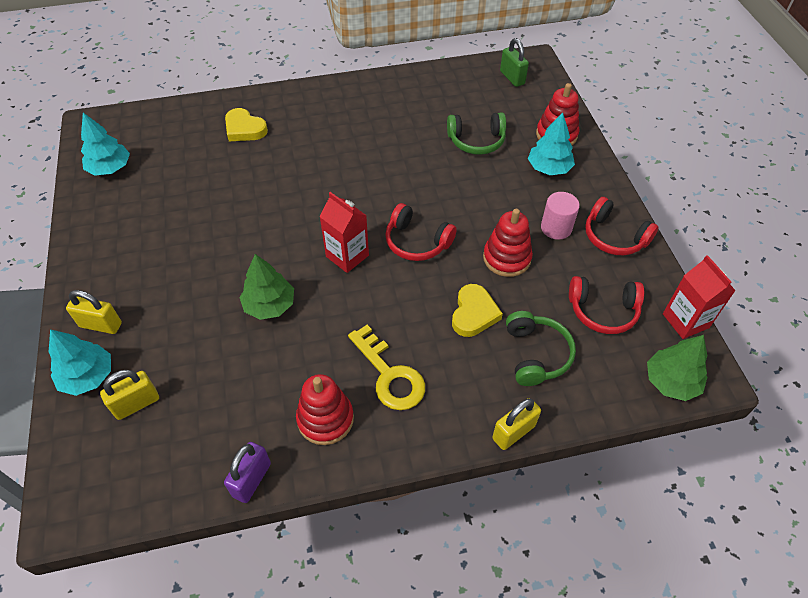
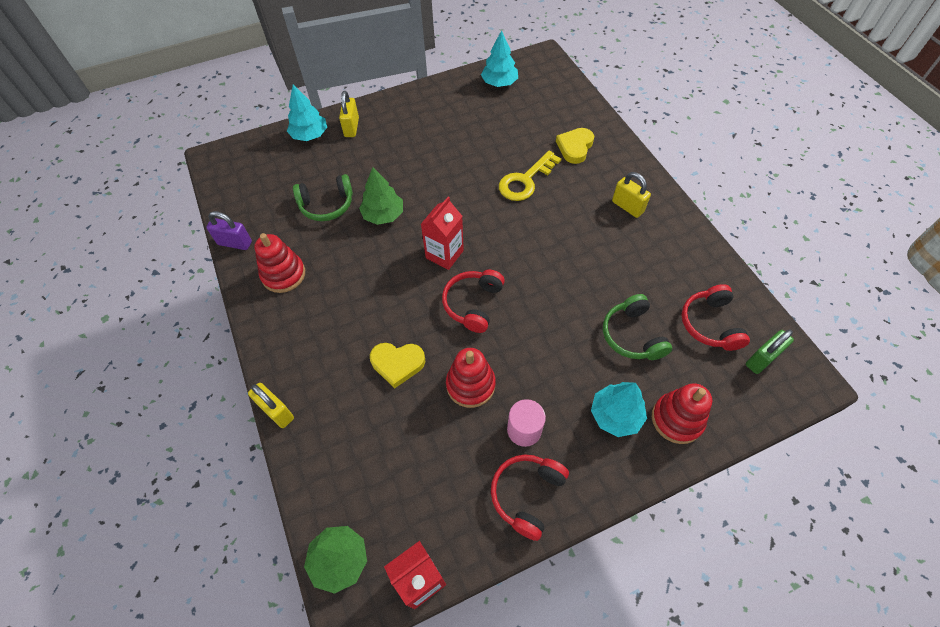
camera: 80 degrees right, 5 degrees up
yellow padlock [100,370,159,420] -> yellow padlock moved to [612,172,651,218]
yellow key [348,325,425,410] -> yellow key moved to [499,151,561,201]
green headphones [506,311,576,386] -> green headphones moved to [293,174,353,221]
red headphones [569,276,644,334] -> red headphones moved to [682,284,750,351]

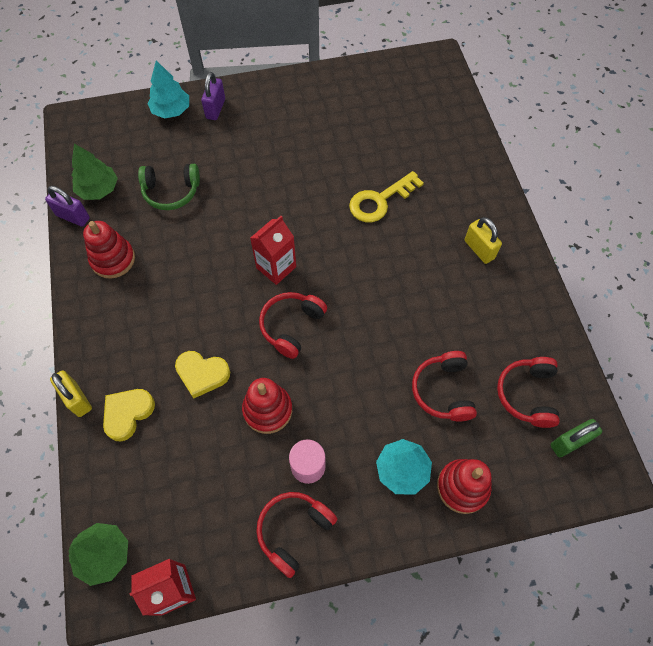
camera: 10 degrees right, 5 degrees up
yellow padlock [339,91,359,137] -> purple padlock [201,72,225,120]
green tree [359,167,403,225] -> green tree moved to [72,144,118,200]
turquoise tree [481,30,518,87] -> none
yellow heart [556,128,594,164] -> yellow heart moved to [103,389,155,441]
green headphones [603,294,672,360] -> red headphones [412,351,477,422]

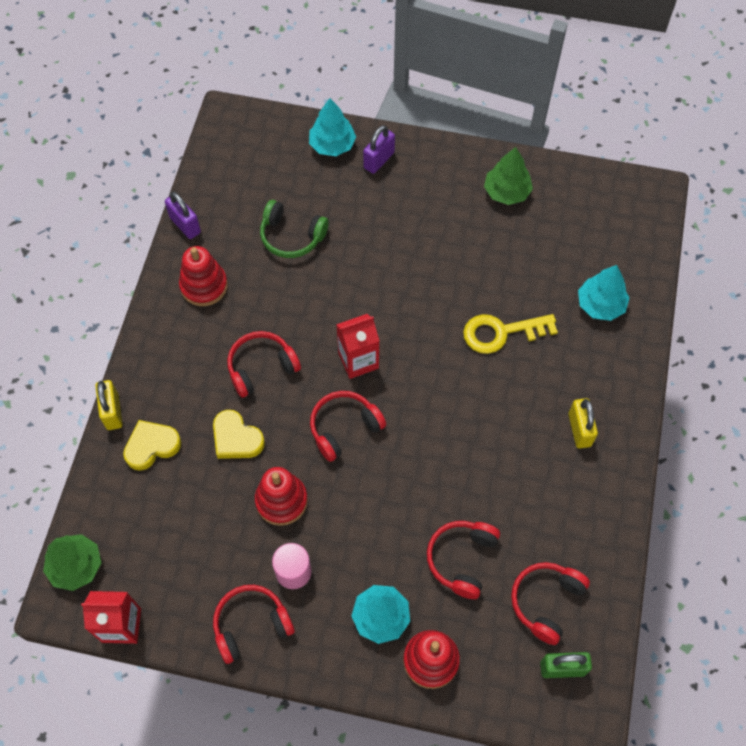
camera: 25 degrees right, 0 degrees up
green tree [72,144,118,200] -> green tree moved to [484,147,533,205]
none -> red headphones [227,331,301,398]
none -> turquoise tree [578,265,630,321]

